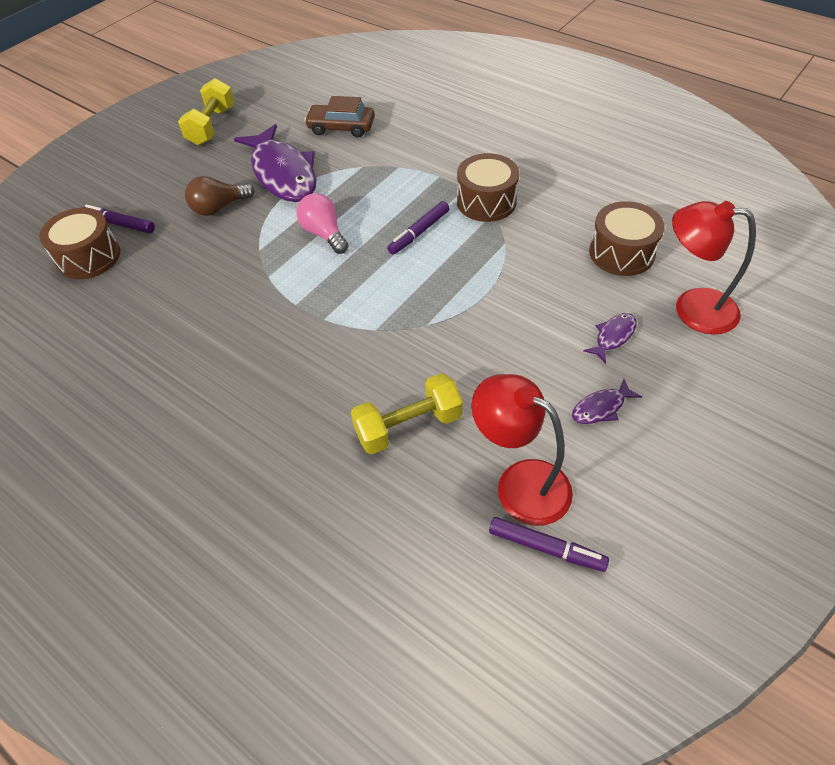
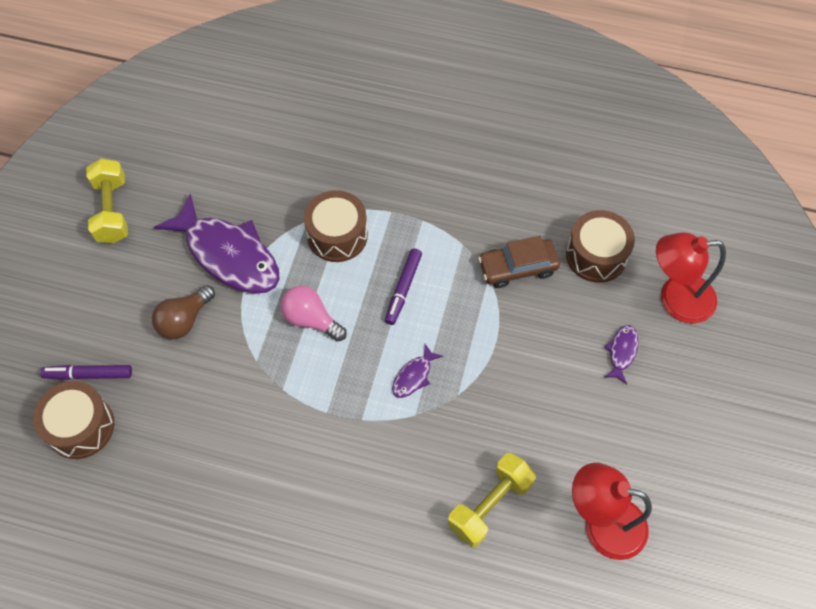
camera: 25 degrees left, 10 degrees up
brown car [304,96,375,138] -> brown car moved to [478,236,560,288]
brown drum [457,153,519,222] -> brown drum moved to [304,190,368,262]
purple marker [489,517,609,572] -> none
purple fish [572,379,642,424] -> purple fish moved to [392,344,443,398]

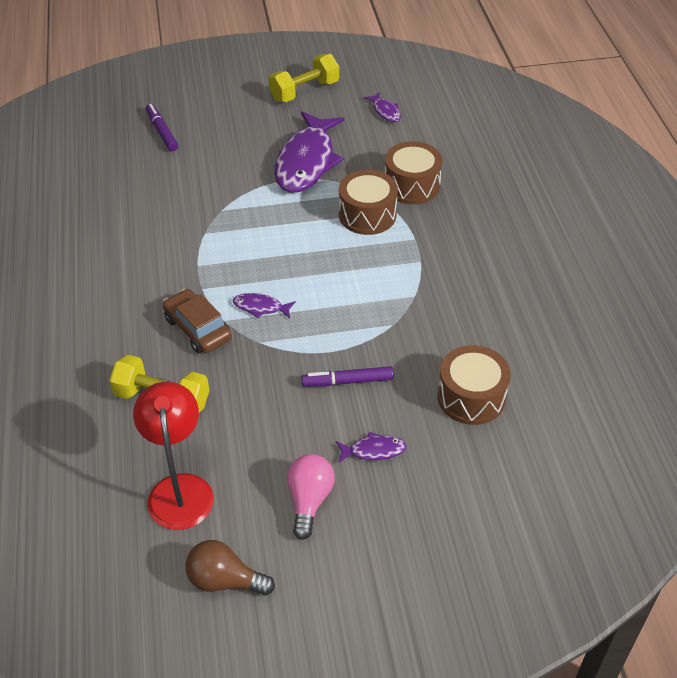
camera: 65 degrees right, 15 degrees down
brown drum [33,381,114,459] -> brown drum moved to [385,141,443,204]
brown light bulb [152,285,215,339] -> brown light bulb moved to [185,540,275,596]
pink light bulb [281,286,347,342] -> pink light bulb moved to [287,454,335,540]
purple marker [385,248,422,325] -> purple marker moved to [301,366,394,386]
brown car [478,236,560,288] -> brown car moved to [163,289,232,354]
red lamp [656,232,726,324] -> none
none -> purple fish [364,92,401,122]

